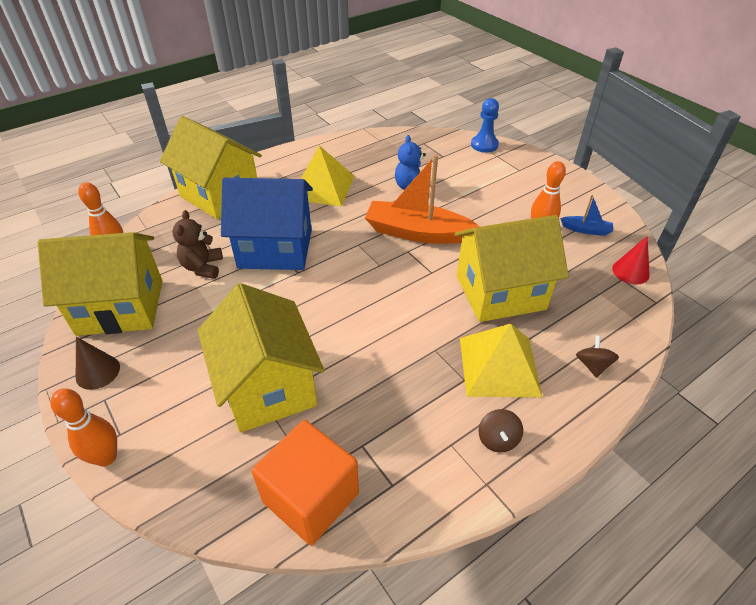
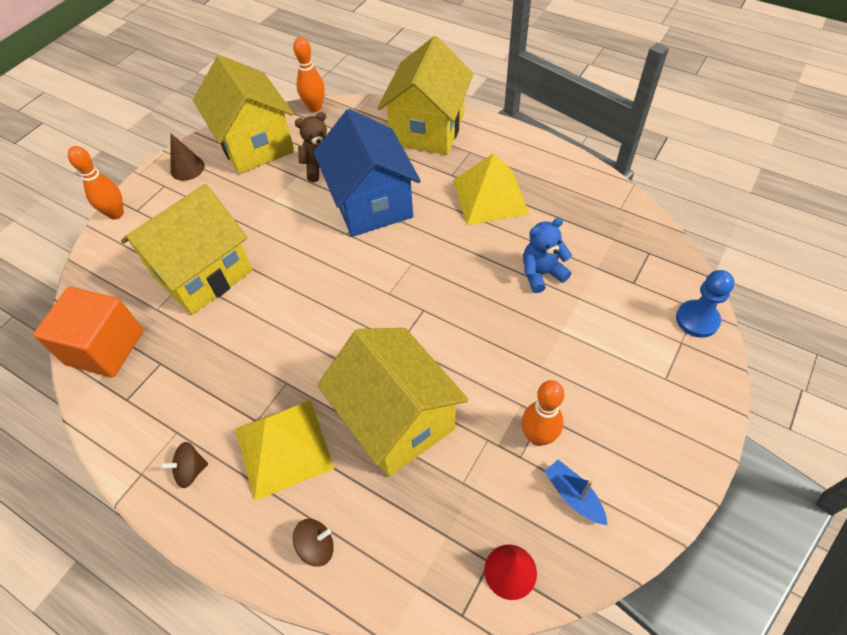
camera: 70 degrees right, 10 degrees up
orange boat [365,154,480,244] -> none
blue boat [560,195,613,236] -> blue boat turned 150 degrees clockwise [544,460,607,525]

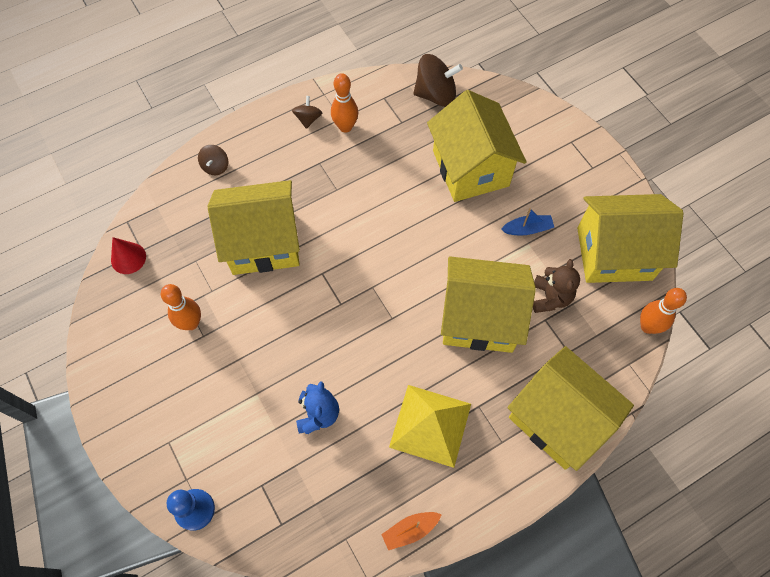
camera: 115 degrees right, 10 degrees up
orange cube [33,287,143,378] -> brown spinning top [413,54,463,107]
orange bowling pin [68,146,124,220] -> orange bowling pin moved to [331,73,358,133]
brown cone [171,134,205,181] -> none
yellow pyramid [235,400,334,501] -> none
blue house [313,109,421,237] -> yellow house [441,257,536,353]
blue boat [544,460,607,525] -> blue boat moved to [501,208,554,235]
none -> orange boat [381,512,442,550]

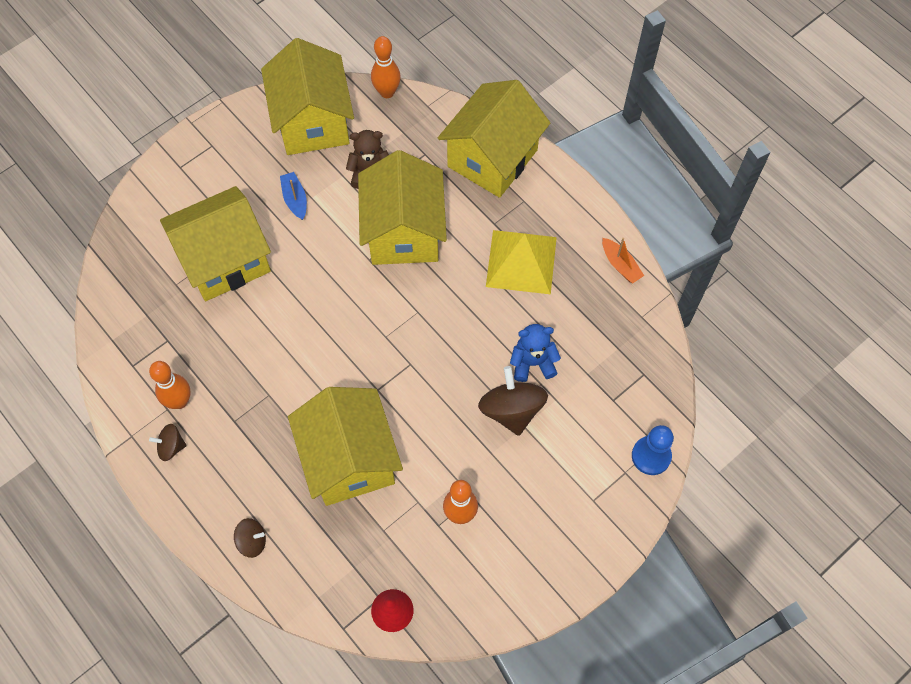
camera: 100 degrees left, 0 degrees up
brown spinning top [413,54,463,107] -> brown spinning top moved to [478,366,548,436]

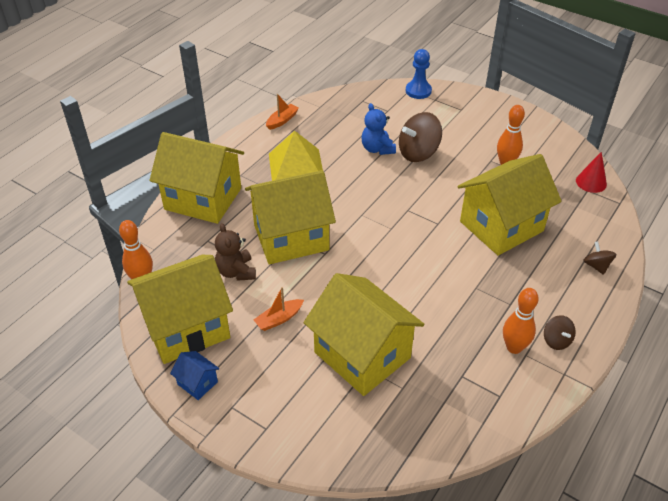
camera: 105 degrees left, 20 degrees down
blue boat [280,172,307,220] -> orange boat [254,287,304,331]
none -> blue house [170,351,220,400]

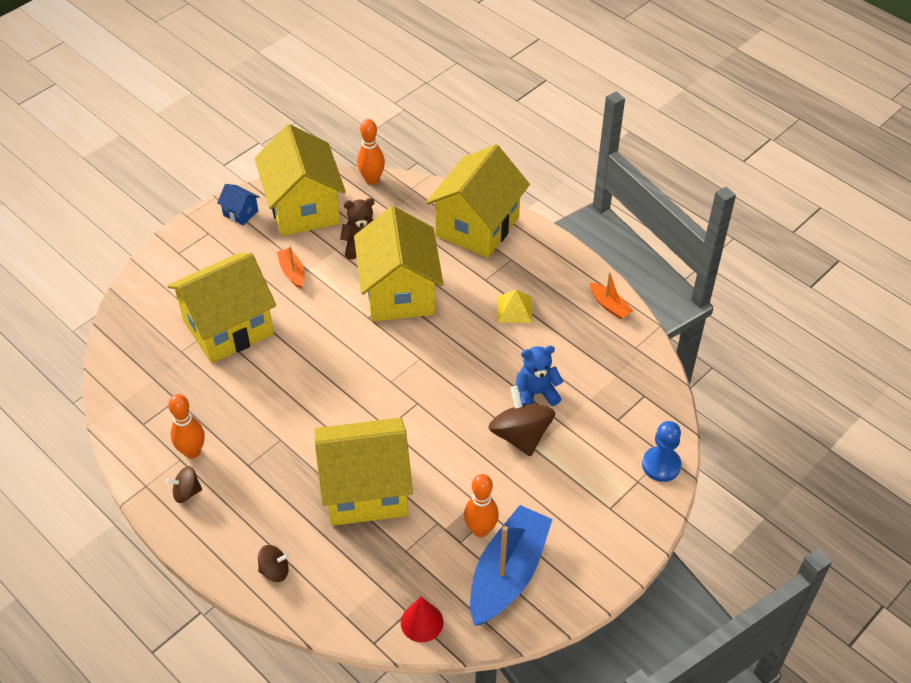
camera: 100 degrees right, 5 degrees up
blue house [170,351,220,400] -> blue house turned 75 degrees clockwise [217,184,259,225]
yellow pyramid [269,131,323,181] -> yellow pyramid [498,290,532,323], size x0.55
yellow house [457,154,562,256] -> yellow house turned 75 degrees counterclockwise [315,418,413,526]
none -> blue boat [470,505,553,626]

